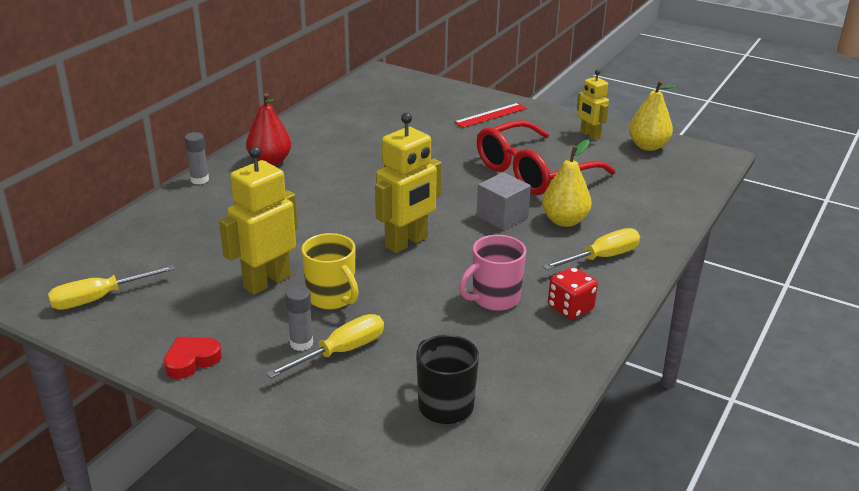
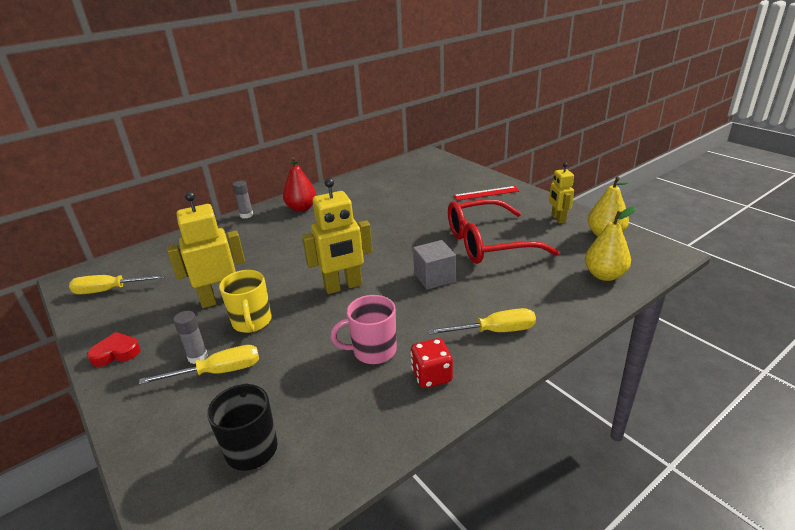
camera: 25 degrees right, 0 degrees up
yellow pear [542,140,592,227] -> yellow pear moved to [585,206,636,281]

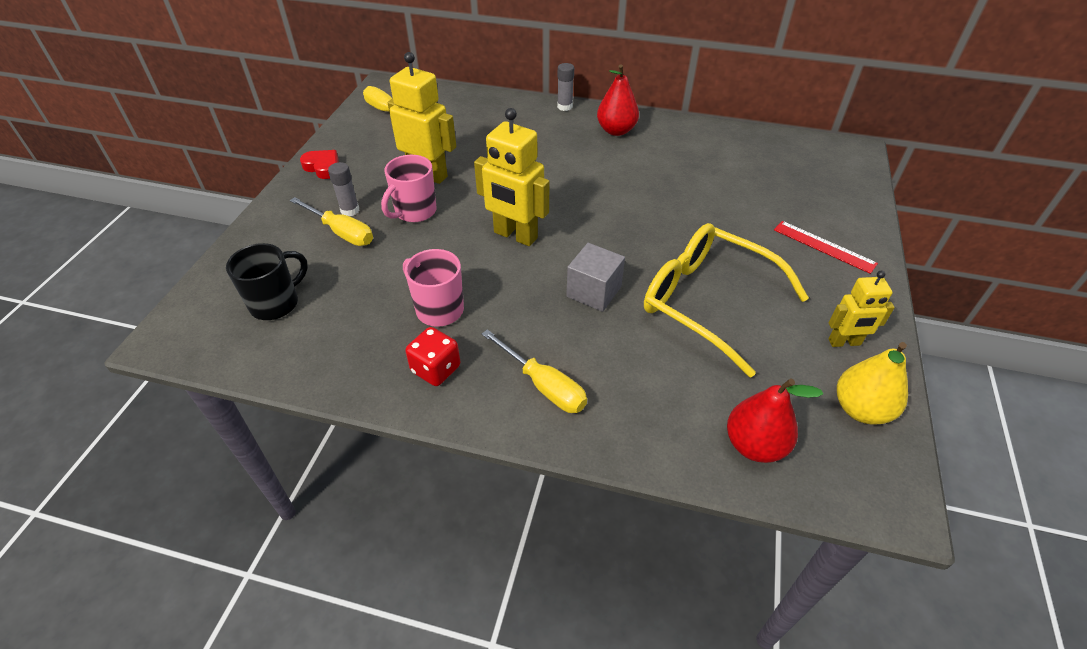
camera: 50 degrees right, 15 degrees up
yellow mug [219,270,271,333] -> pink mug [381,155,437,222]
red glasses [448,199,559,264] -> yellow glasses [644,223,809,378]
yellow robot [549,162,574,223] -> yellow robot turned 135 degrees counterclockwise [828,271,895,347]
yellow pear [585,206,636,281] -> red pear [727,378,823,463]

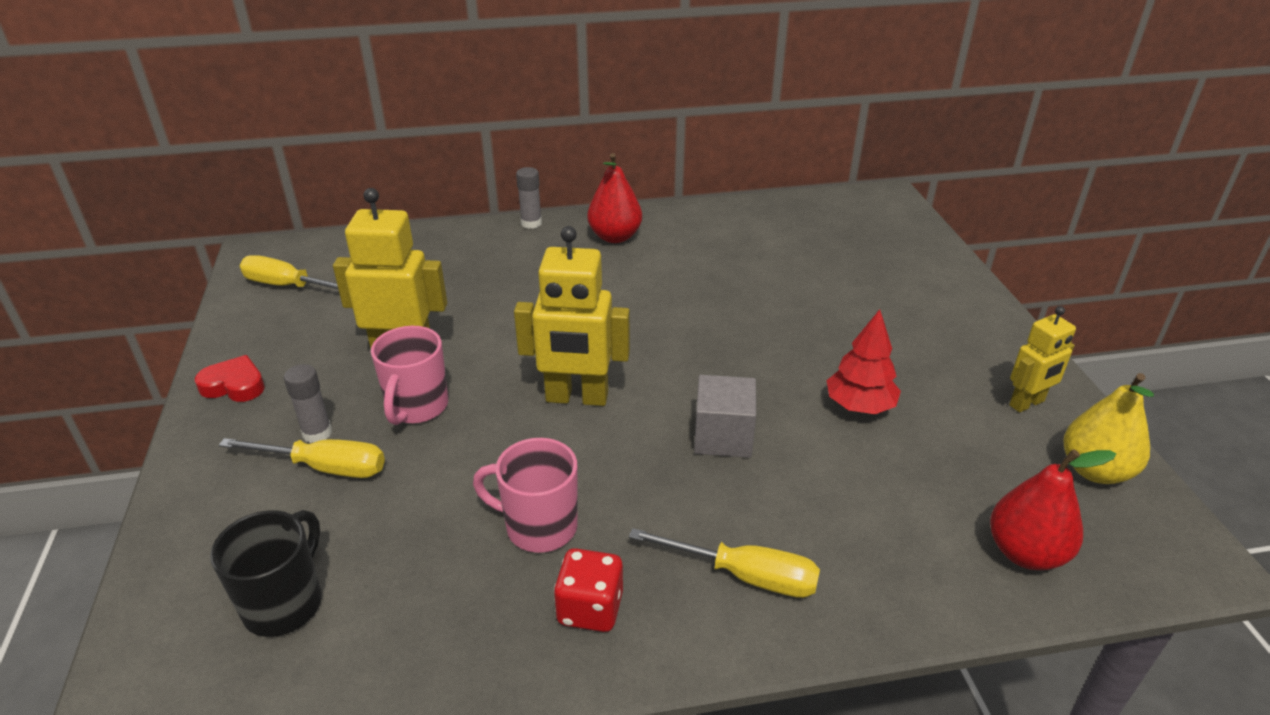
camera: 25 degrees left, 10 degrees down
yellow glasses [644,223,809,378] -> red tree [827,309,901,414]
red ruler [774,221,878,274] -> none

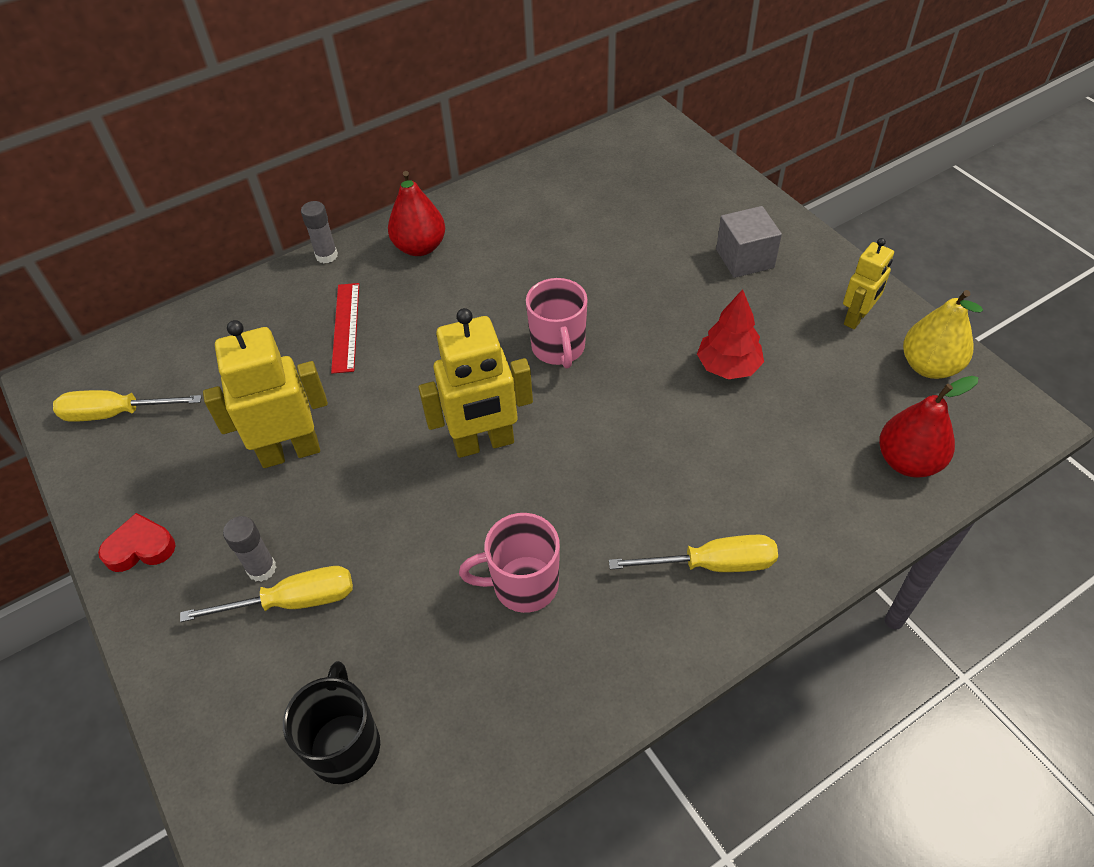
camera: 20 degrees left, 15 degrees up
pink mug [371,326,448,425] -> pink mug moved to [526,278,588,369]
red dice [554,548,623,632] -> none
grey cube [694,375,756,458] -> grey cube moved to [716,206,782,278]
none -> red ruler [331,283,359,374]

